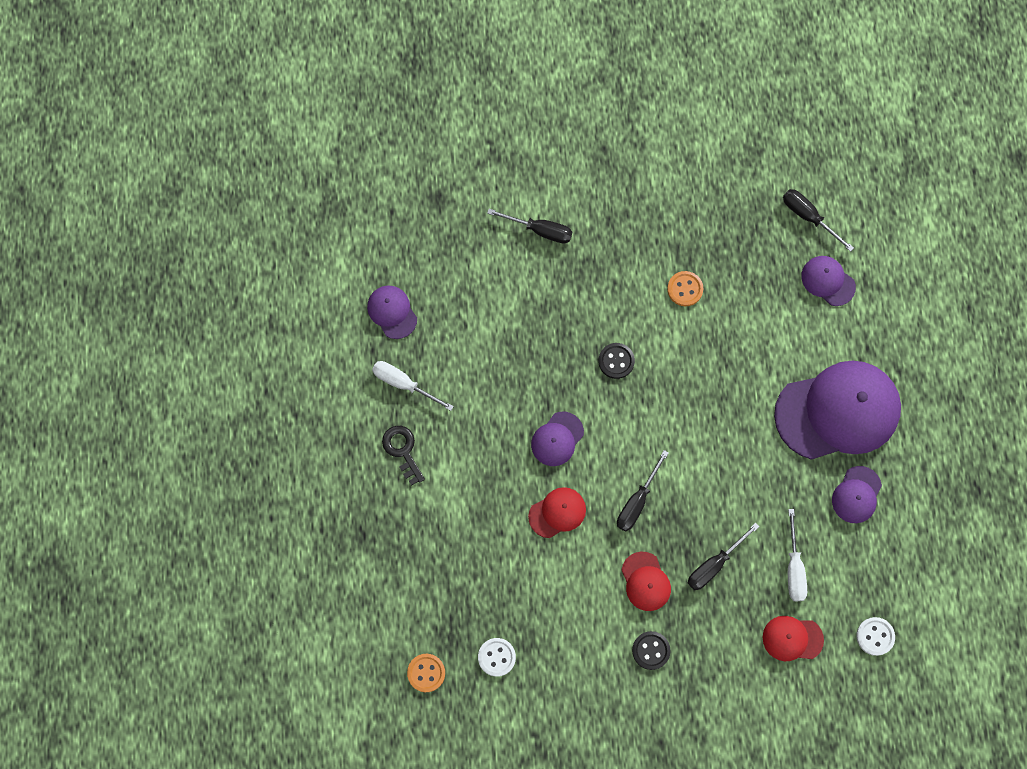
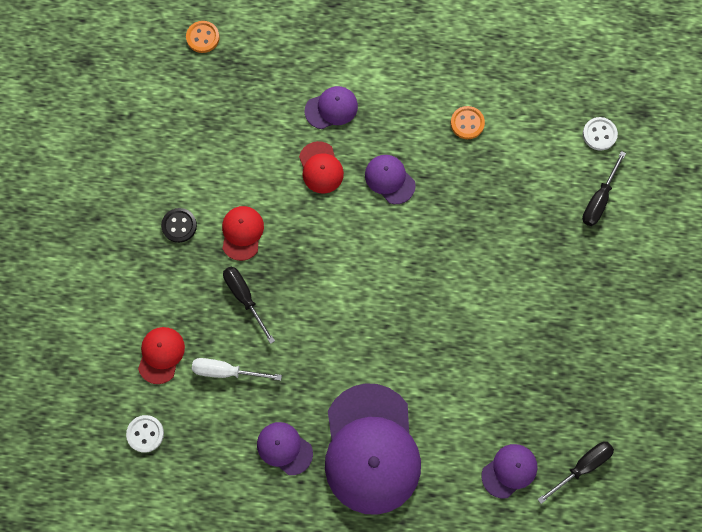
camera: 100 degrees right, 0 degrees up
purple cap [367,286,417,339] -> purple cap moved to [305,86,358,129]
white screwdriver [372,361,454,411] -> none
black key [382,426,425,486] -> none
white button [478,638,516,677] -> white button moved to [583,117,618,151]
black button [598,343,635,379] -> none
black screwdriver [617,450,669,532] -> none
red cap [621,552,671,611] -> red cap turned 105 degrees clockwise [222,206,264,261]
orange button [667,271,703,306] -> orange button moved to [450,106,485,139]

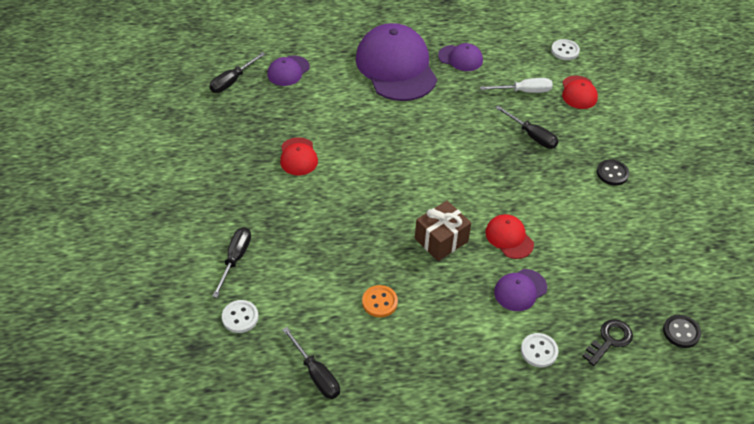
camera: 165 degrees right, 25 degrees down
orange button [186,21,220,53] -> black button [663,315,701,348]
red cap [222,206,264,261] -> red cap moved to [280,137,318,175]
purple cap [365,155,416,204] -> brown gift [415,201,471,261]
none -> black screwdriver [282,327,340,399]
none -> white button [521,333,558,368]
none -> black key [582,319,633,366]

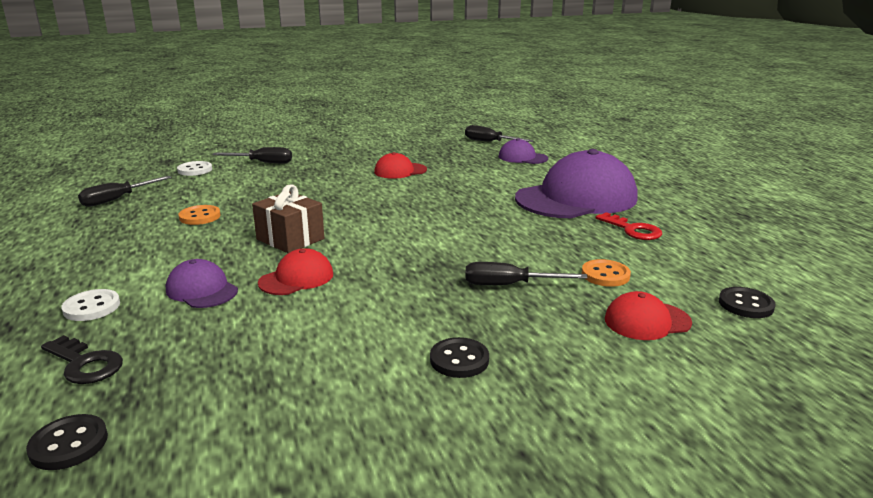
camera: 80 degrees right, 25 degrees down
purple cap [438,43,483,71] -> red key [596,212,662,240]
white screwdriver [480,78,553,93] -> orange button [582,259,631,287]
black screwdriver [496,106,559,149] -> black screwdriver turned 60 degrees clockwise [465,262,588,285]
white button [551,39,580,60] -> black button [719,287,776,318]

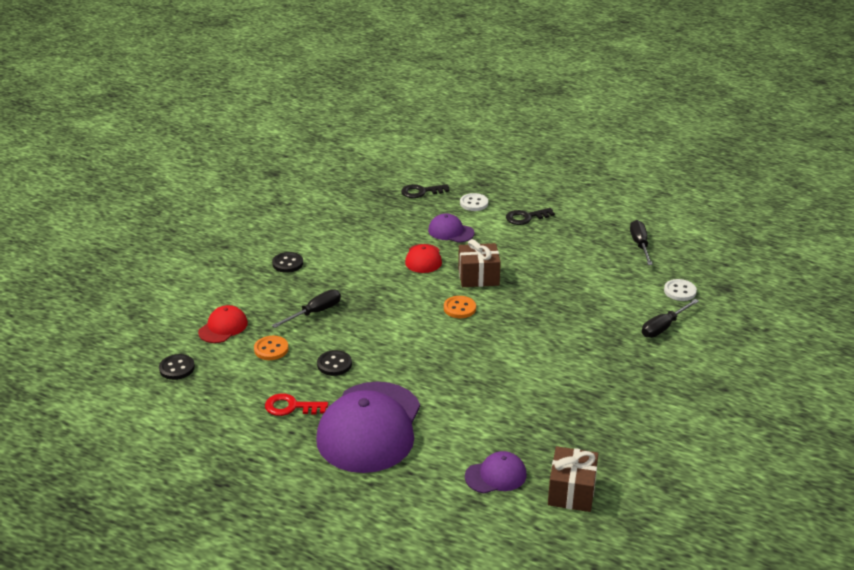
camera: 135 degrees right, 10 degrees up
black button [26,414,108,470] -> black button moved to [317,350,352,376]
purple cap [166,259,238,308] -> purple cap turned 150 degrees counterclockwise [428,213,475,243]
orange button [179,205,221,225] -> orange button moved to [444,296,476,318]
red cap [374,152,427,179] -> none
black screwdriver [465,125,534,142] -> brown gift [548,446,598,512]
none -> black key [506,208,555,225]

